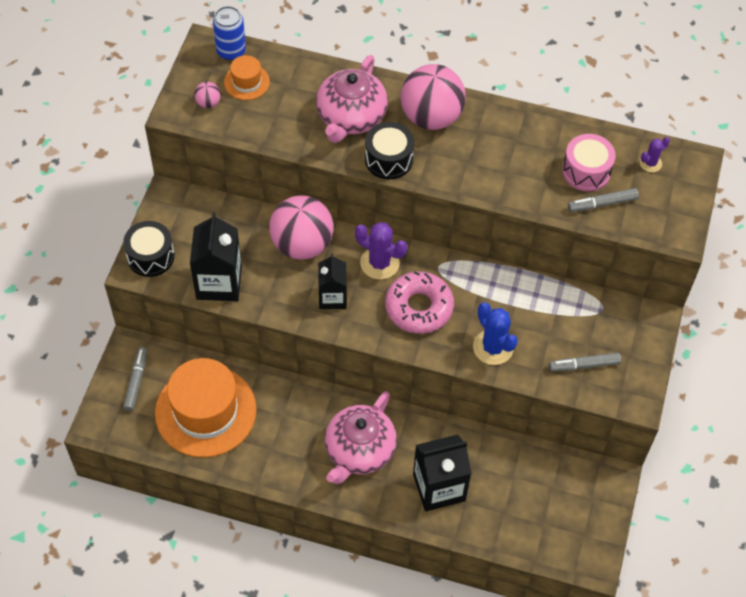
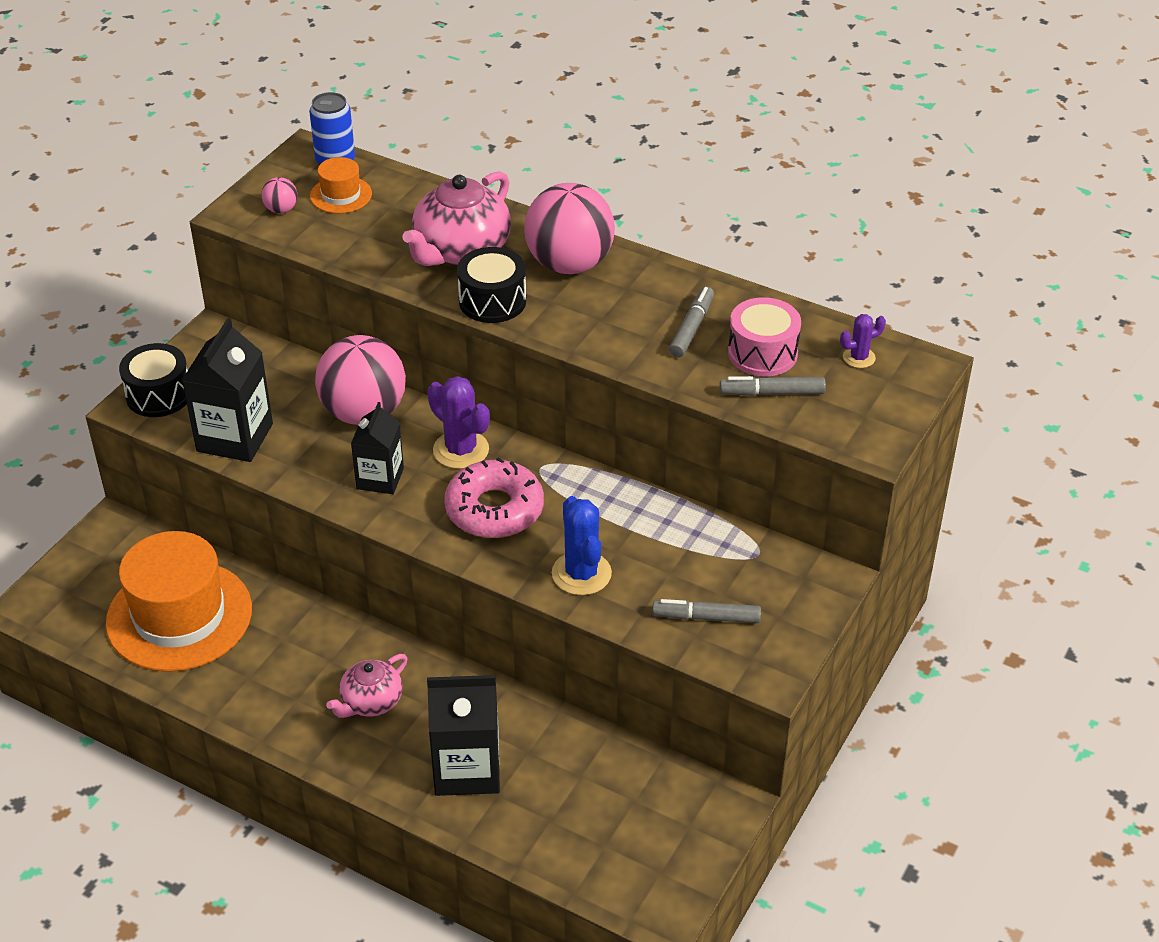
camera: 15 degrees right, 15 degrees down
grey marker [123,347,147,411] -> grey marker moved to [669,287,714,358]
pink teapot [325,391,397,484] -> pink teapot [326,654,407,718], size x0.60

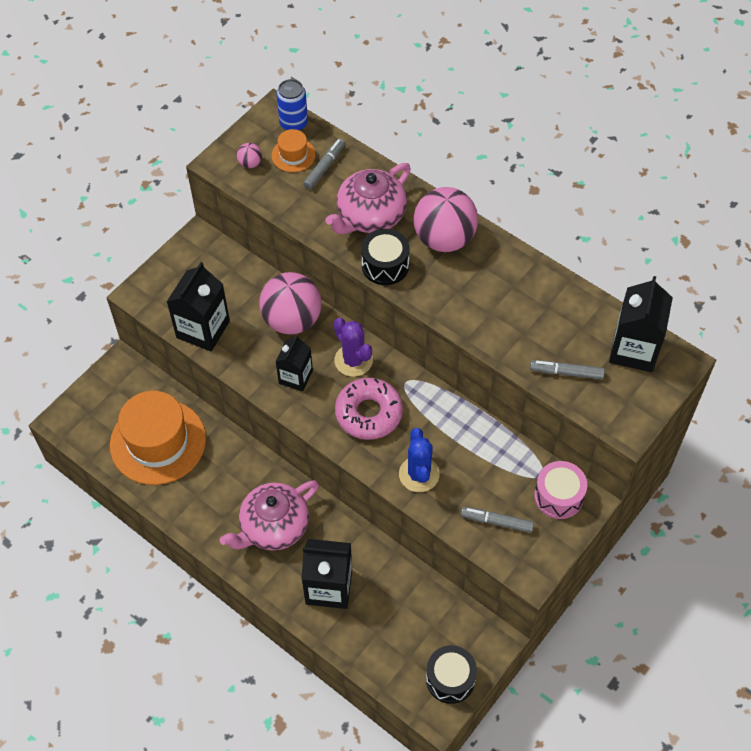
camera: 10 degrees right, 15 degrees up
black drum [119,343,188,417] -> black drum moved to [426,645,477,704]
pink teapot [326,654,407,718] -> pink teapot [220,480,319,551], size x1.68
grey marker [669,287,714,358] -> grey marker moved to [303,138,345,190]
pink drum [728,297,801,376] -> pink drum moved to [534,461,587,519]
purple cactus [840,314,886,368] -> black carton [609,276,673,372]

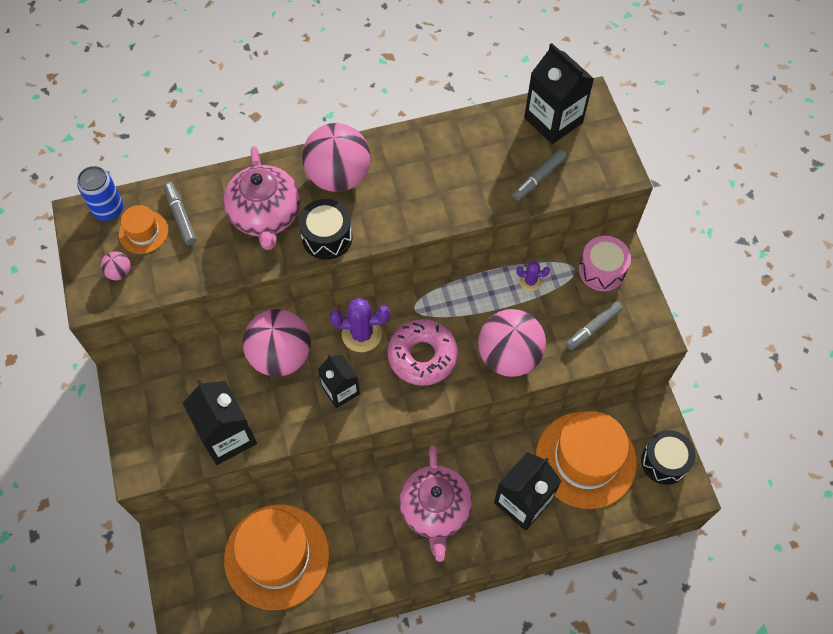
camera: 55 degrees left, 5 degrees up
blue cactus [399,428,440,492] -> pink ball [478,309,546,377]
none -> purple cactus [516,261,550,291]
none -> orange hat [536,411,637,509]

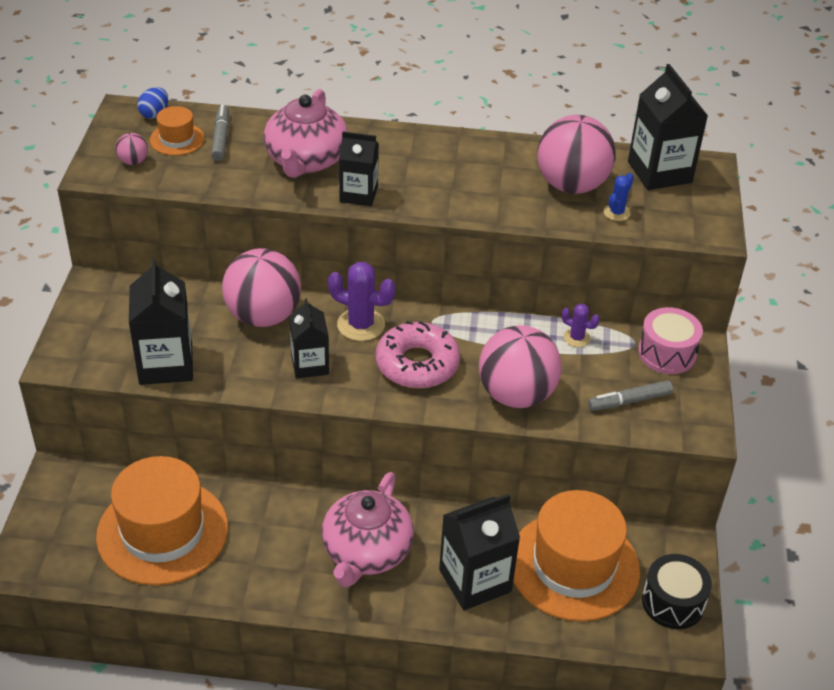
camera: 20 degrees right, 20 degrees down
blue can [77,166,124,221] -> blue egg [137,87,168,119]
black drum [299,199,352,260] -> black carton [339,131,379,206]
pink ball [302,123,371,192] -> pink ball moved to [537,115,616,194]
grey marker [512,149,567,201] -> blue cactus [604,173,634,221]

